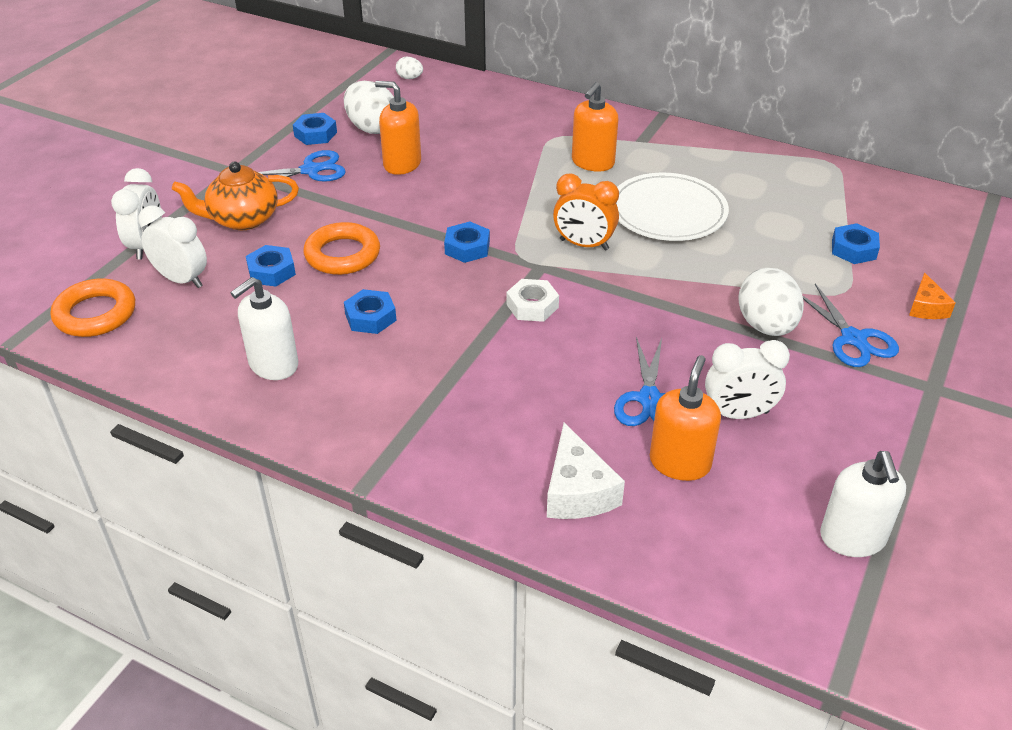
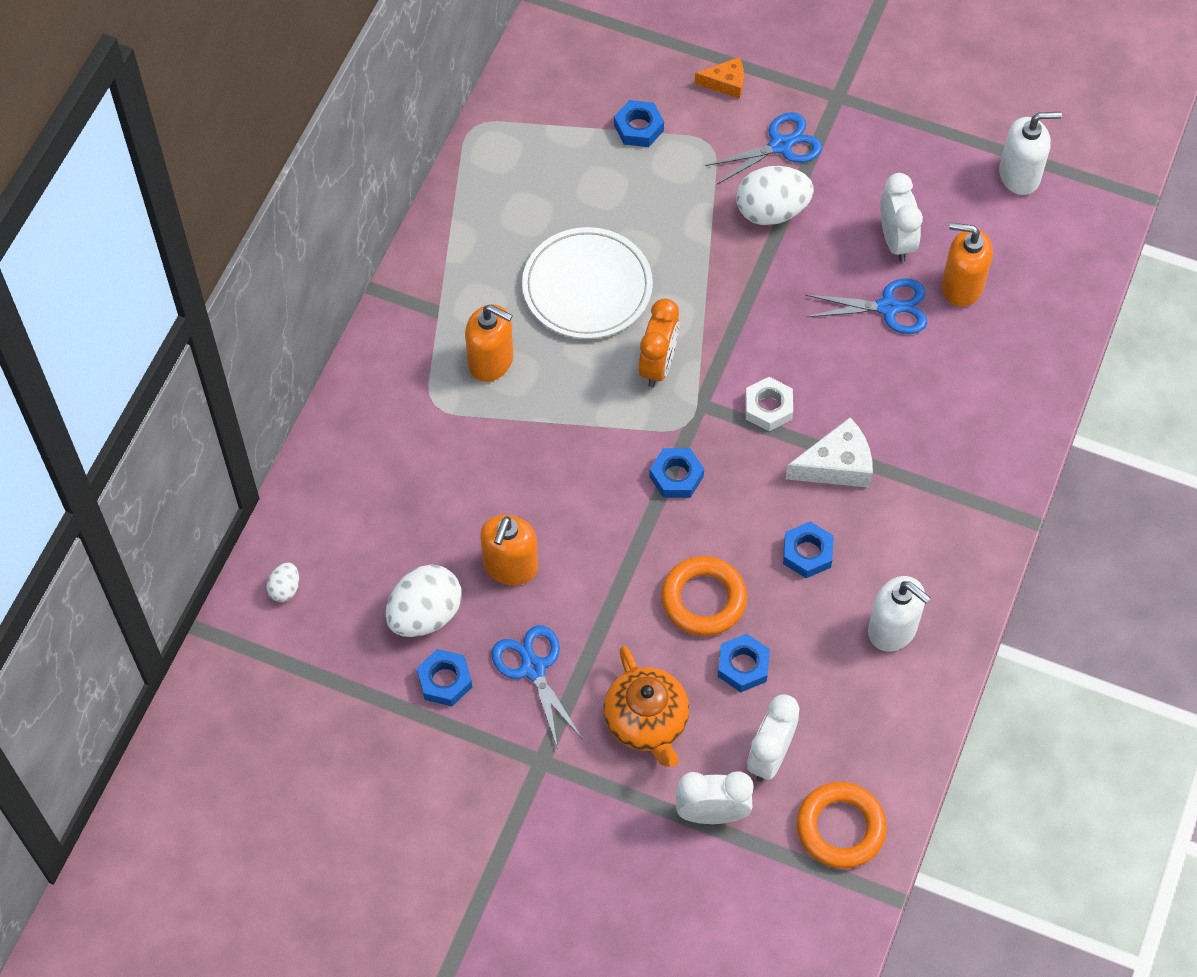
camera: 95 degrees left, 20 degrees up
white cheese [547,423,625,519] -> white cheese moved to [786,417,873,488]

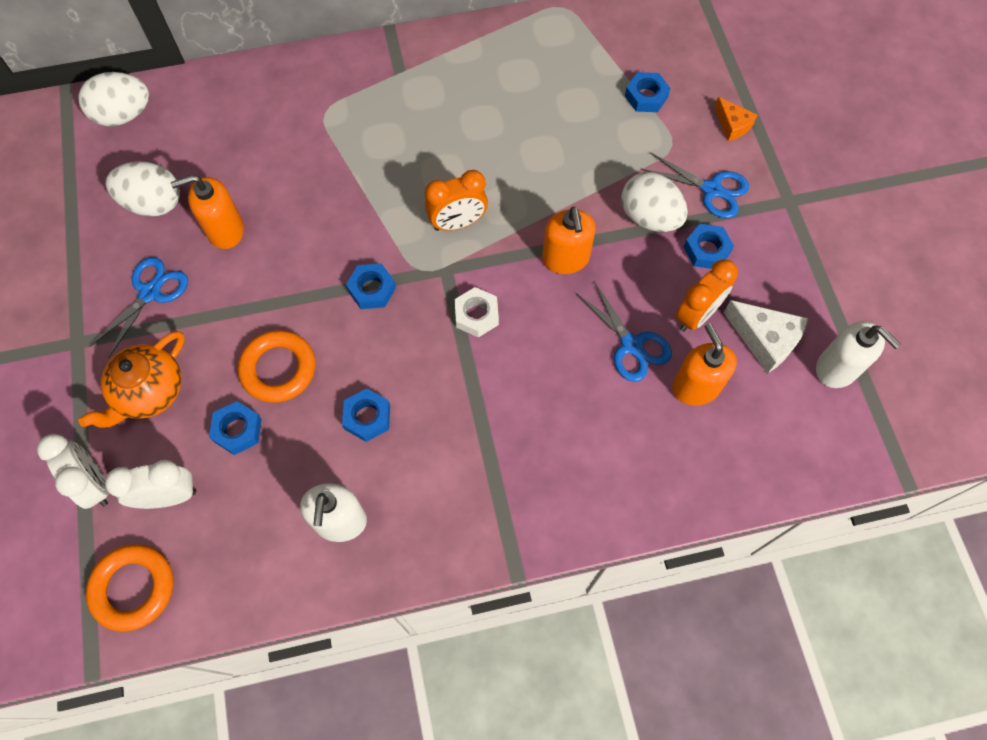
camera: 55 degrees right, 5 degrees up
white egg [266,563,299,602] -> white egg [78,72,149,126], size x2.05
blue nut [417,649,472,706] -> blue nut moved to [684,224,734,269]
orange soap dispenser [465,304,513,382] -> orange soap dispenser moved to [542,207,596,274]
white plate [522,227,653,339] -> none
white cheese [786,417,873,488] -> white cheese moved to [724,300,808,374]
white clock [880,173,923,262] -> orange clock [676,259,738,332]

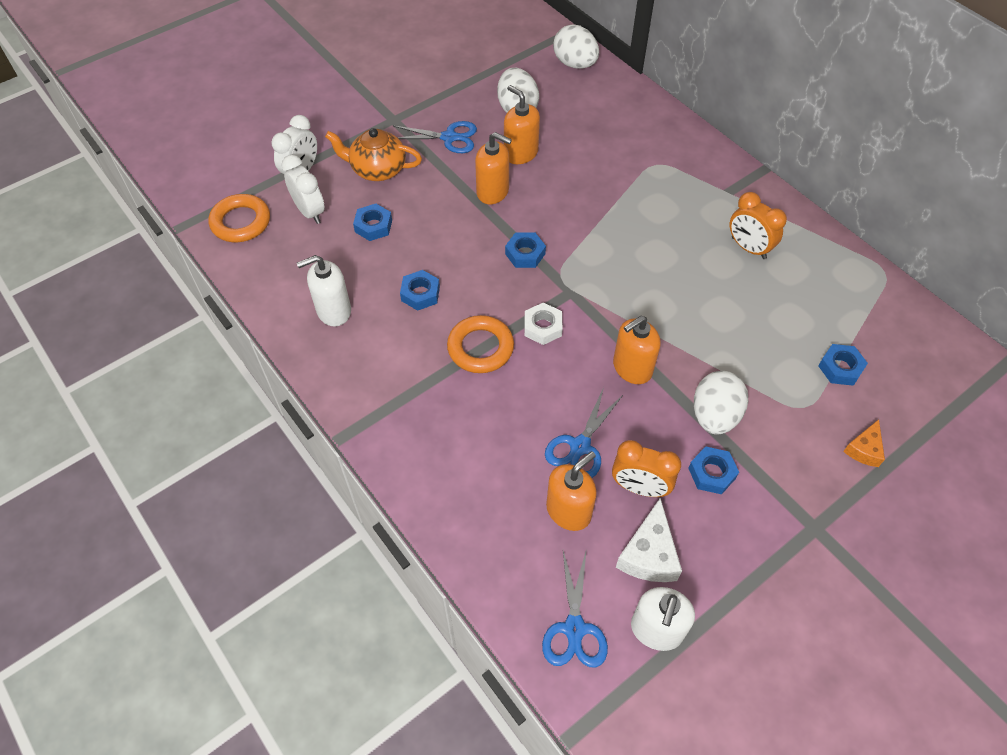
camera: 65 degrees right, 10 degrees down
orange ring [238,330,315,403] -> orange ring moved to [447,315,514,373]
orange clock [425,170,488,231] -> orange clock moved to [730,192,787,259]
blue scissors [641,152,749,218] -> blue scissors moved to [542,551,608,668]
none -> orange soap dispenser [475,132,512,204]

